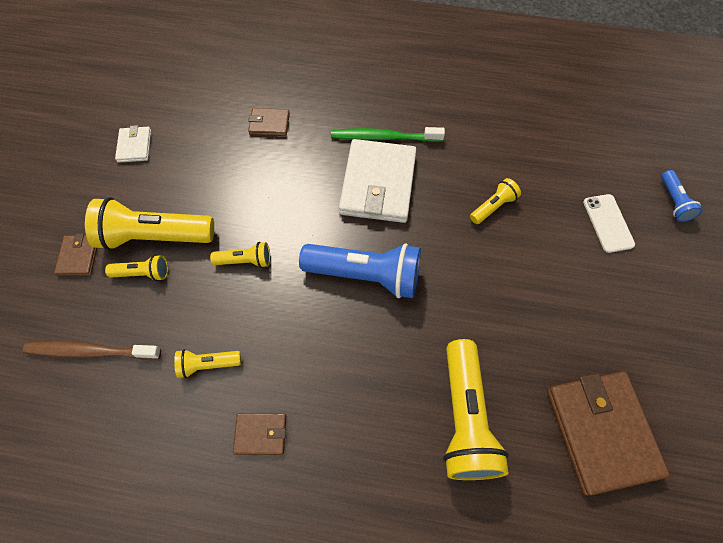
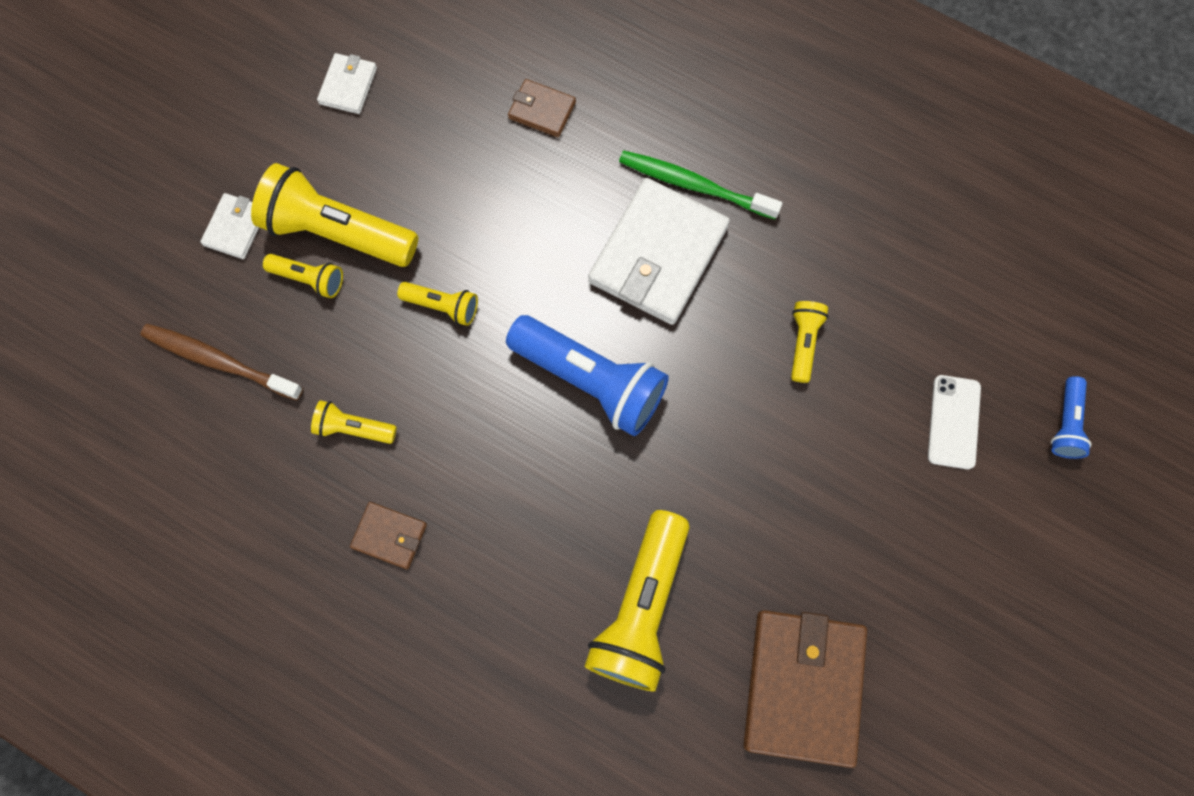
camera: 20 degrees right, 10 degrees up
brown wallet [54,233,97,276] -> white wallet [200,193,259,259]
yellow flashlight [470,178,521,224] -> yellow flashlight turned 60 degrees counterclockwise [791,301,829,383]

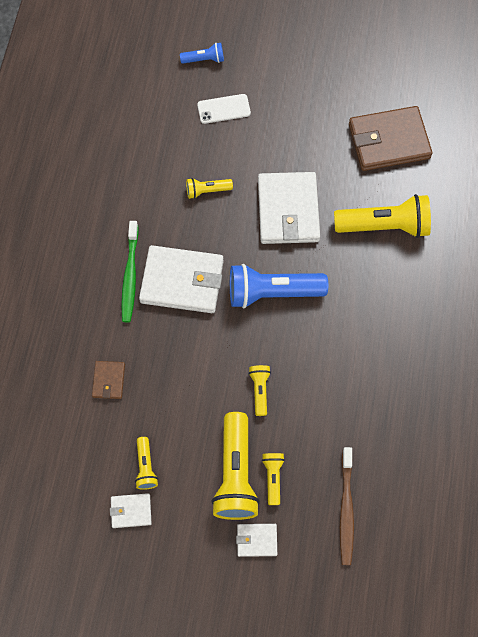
camera: 110 degrees left, 5 degrees down
yellow flashlight [311,400,397,444] -> yellow flashlight moved to [135,437,158,490]
brown wallet [350,502,427,570] -> none
blue flashlight [506,315,669,436] -> blue flashlight turned 105 degrees counterclockwise [230,264,328,308]
none -> white wallet [258,172,320,244]

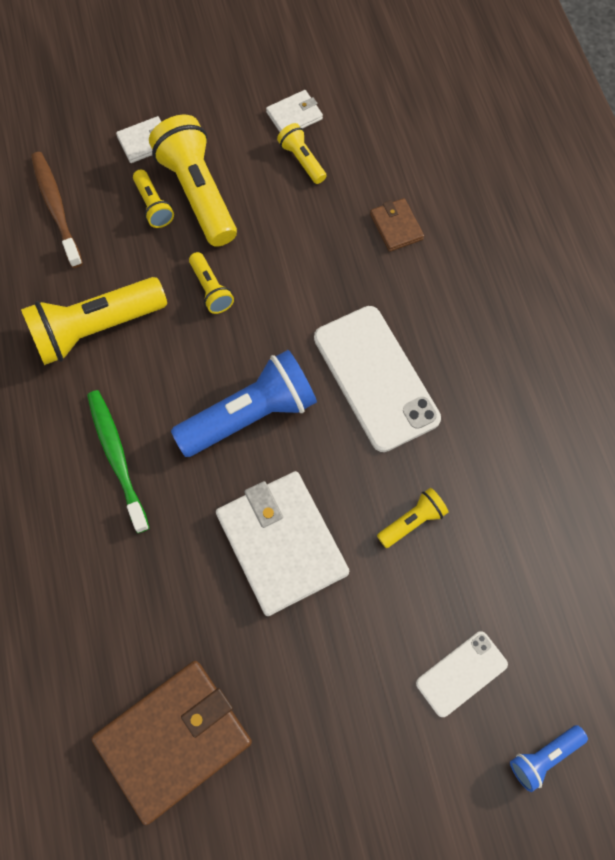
camera: 155 degrees right, 0 degrees up
green toothbrush [121,221,139,322] -> green toothbrush moved to [87,390,149,533]
white wallet [139,245,224,313] -> white phone [314,306,441,452]
yellow flashlight [334,194,431,238] -> yellow flashlight moved to [21,277,167,365]

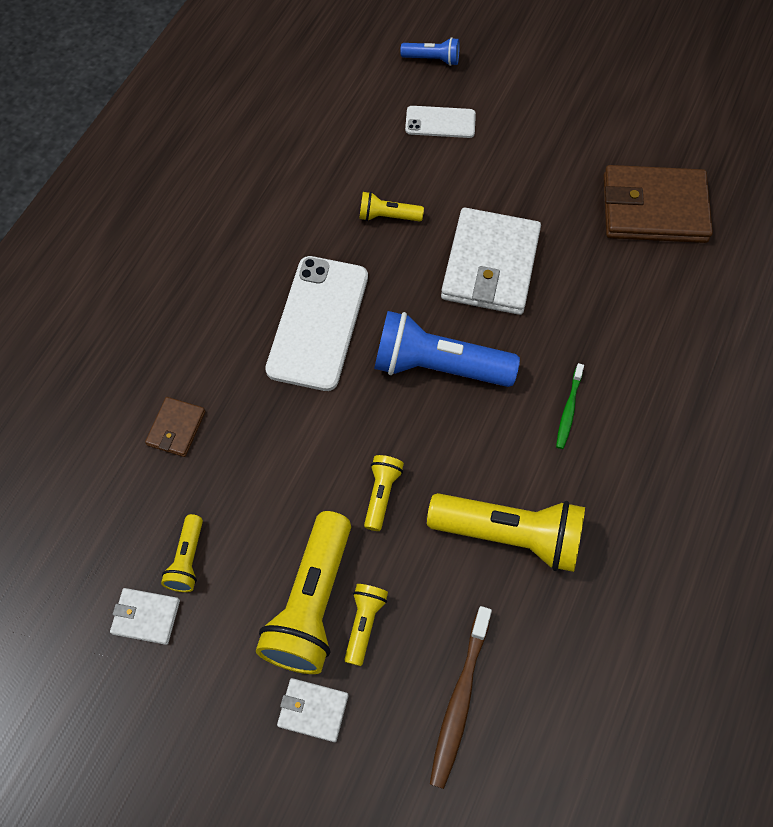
camera: 140 degrees left, 5 degrees down
green toothbrush [87,390,149,533] -> green toothbrush [556,363,584,449], size x0.60

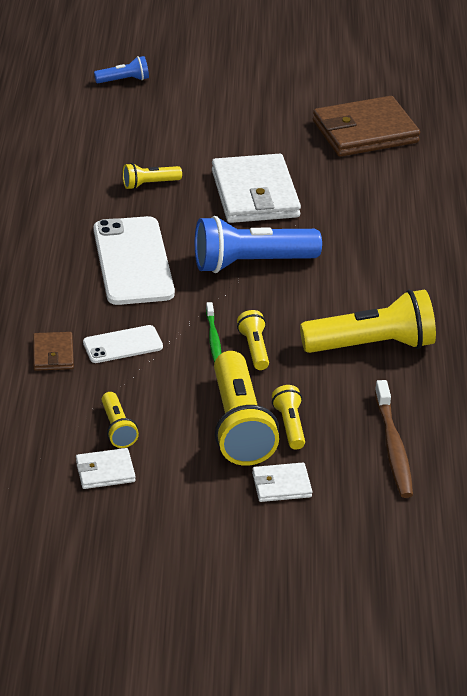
camera: 25 degrees left, 25 degrees down
white phone [405,106,476,138] -> white phone moved to [83,325,163,363]
green toothbrush [556,363,584,449] -> green toothbrush moved to [206,302,221,363]

